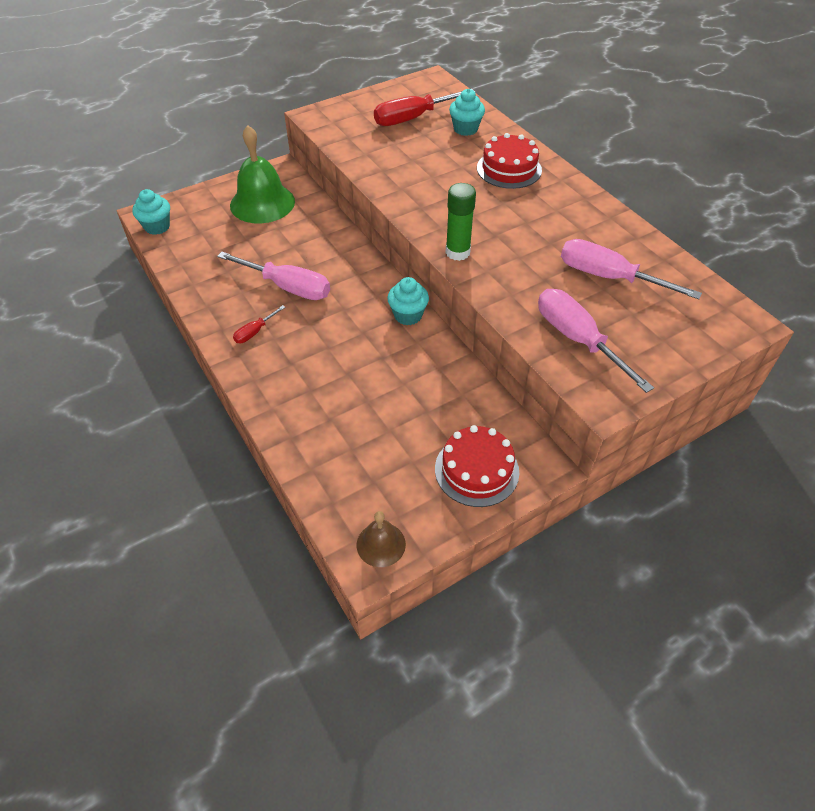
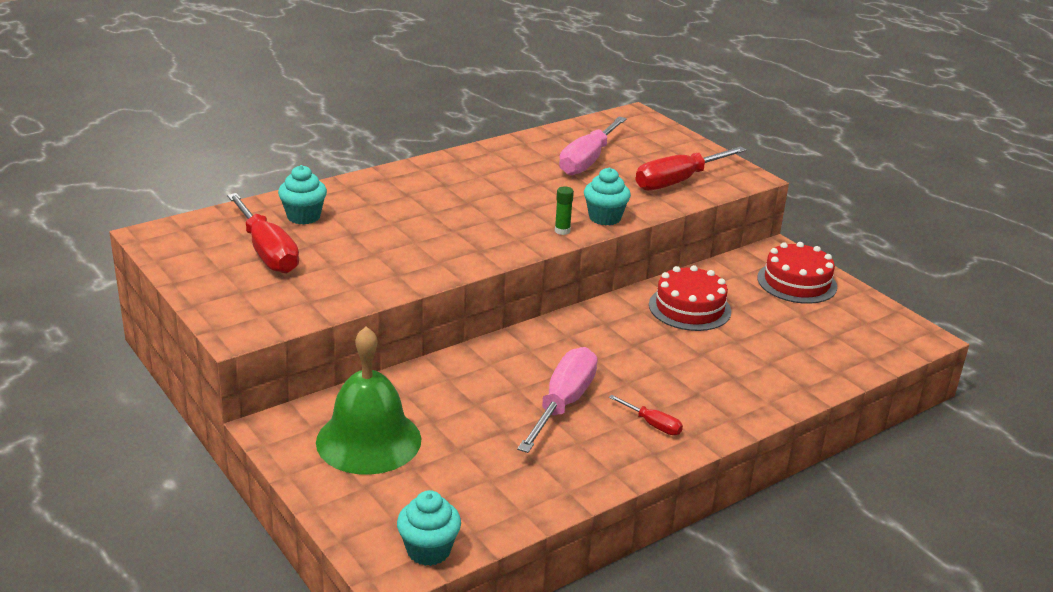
camera: 95 degrees left, 20 degrees down
brown bell [357,511,406,567] -> none
turquoise cupcake [387,277,429,325] -> turquoise cupcake moved to [584,168,631,226]
green glue stick [445,183,476,261] -> green glue stick [555,186,574,235], size x0.56
red cake [477,133,542,189] -> red cake moved to [649,265,731,331]
pink screwdriver [538,289,654,393] -> red screwdriver [636,147,746,191]

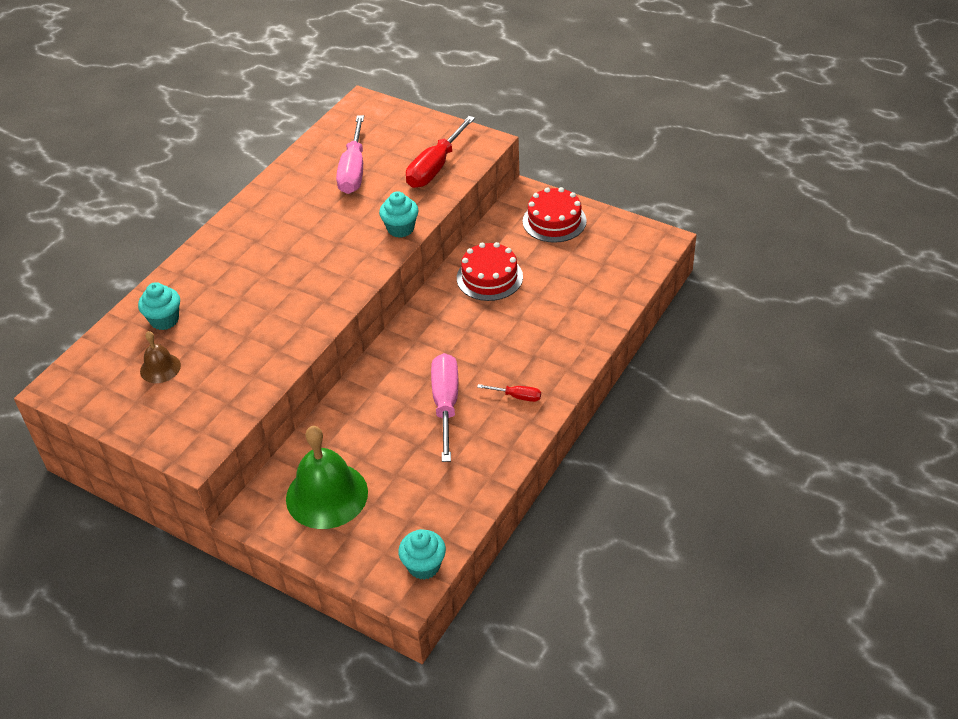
camera: 20 degrees left, 15 degrees up
red screwdriver [227,193,299,273] -> brown bell [140,331,181,383]
green glue stick [555,186,574,235] -> none

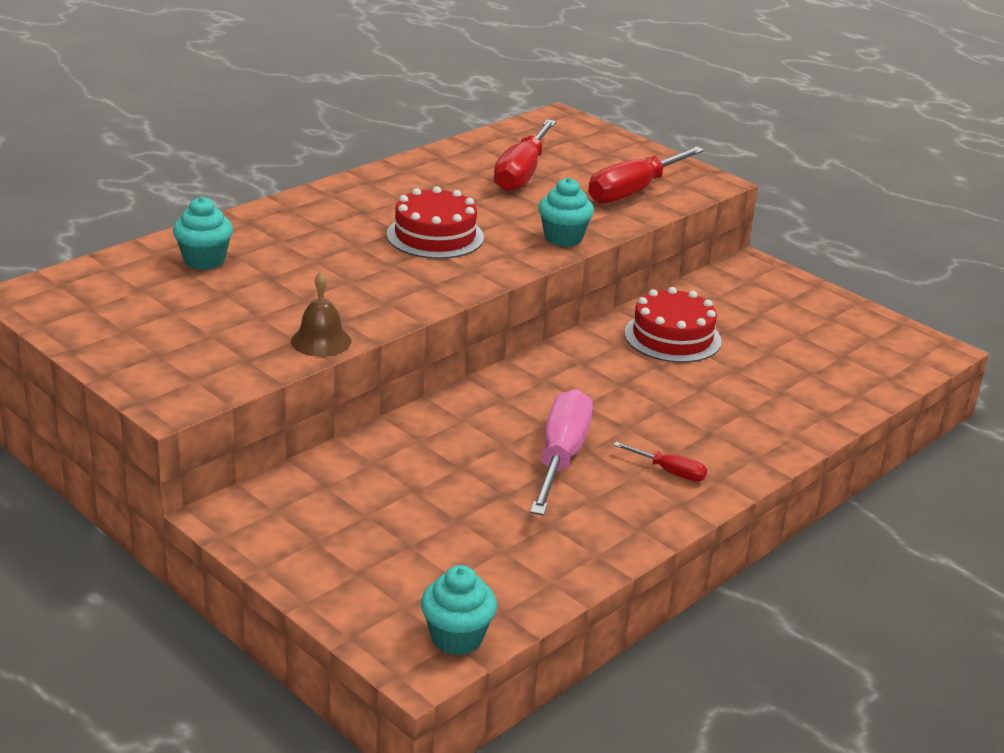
camera: 10 degrees right, 15 degrees down
brown bell [140,331,181,383] -> brown bell moved to [291,272,351,357]
green bell [286,426,368,529] -> none
pink screwdriver [336,115,364,194] -> red screwdriver [494,120,556,192]
red cake [523,187,587,243] -> red cake moved to [387,186,484,259]

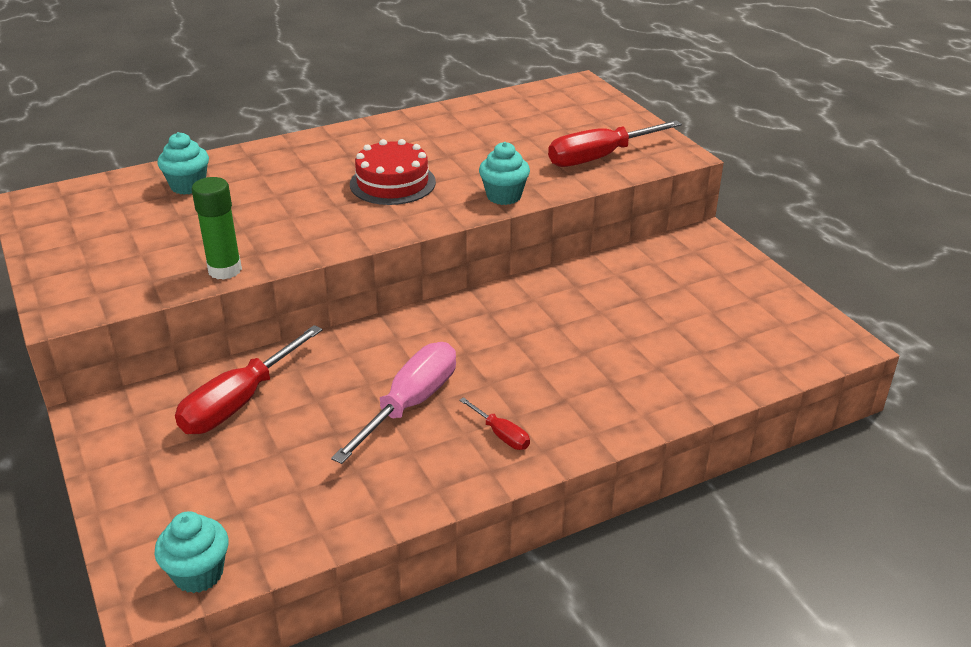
camera: 20 degrees right, 5 degrees up
brown bell [291,272,351,357] -> green glue stick [192,177,242,280]
red screwdriver [494,120,556,192] -> red screwdriver moved to [175,325,322,434]
red cake [624,287,722,363] -> none

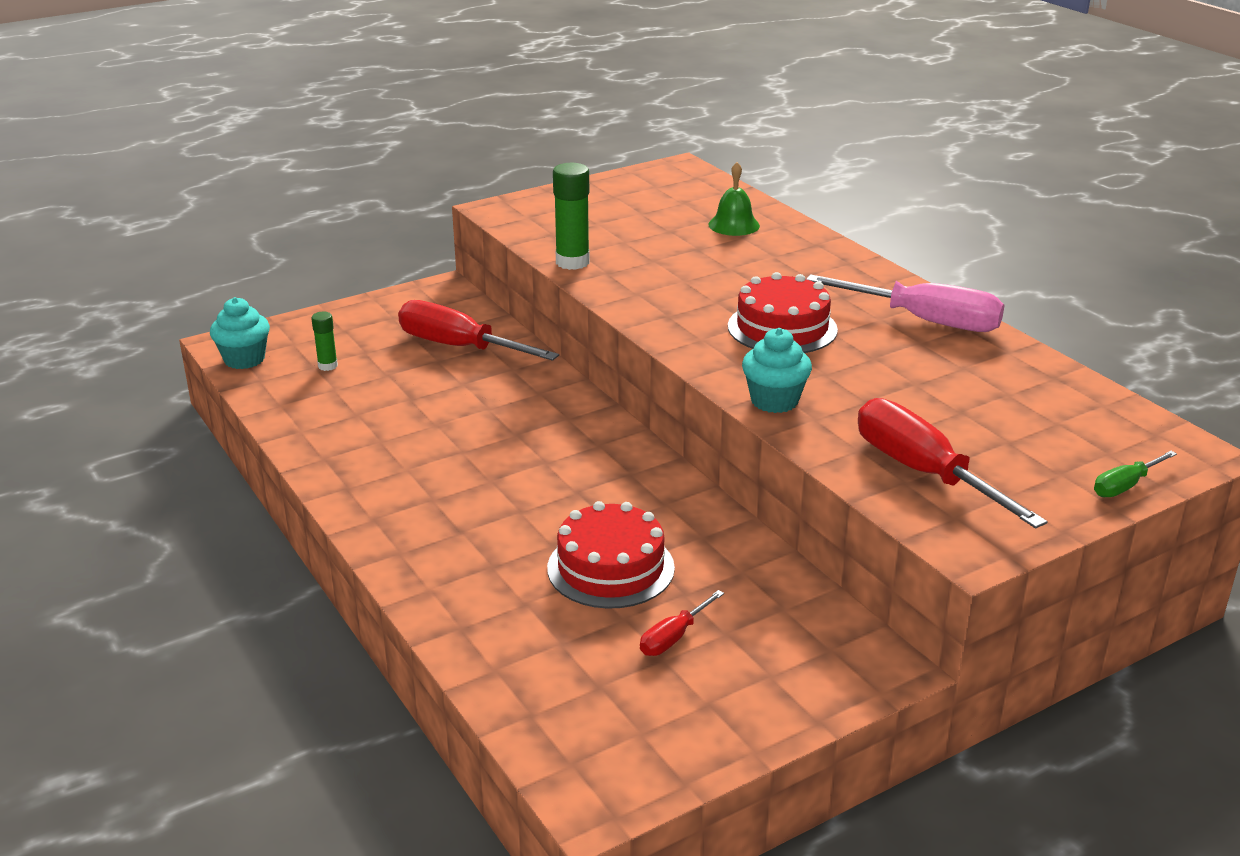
camera: 85 degrees right, 5 degrees down
turquoise cupcake [157,132,209,195] -> green bell [709,162,760,236]
pink screwdriver [331,342,456,464] -> pink screwdriver moved to [807,274,1005,332]
red screwdriver [459,397,530,450] -> red screwdriver moved to [640,590,724,656]
none -> green glue stick [311,312,338,371]
none -> red cake [547,501,675,609]
none -> green screwdriver [1094,451,1177,497]

